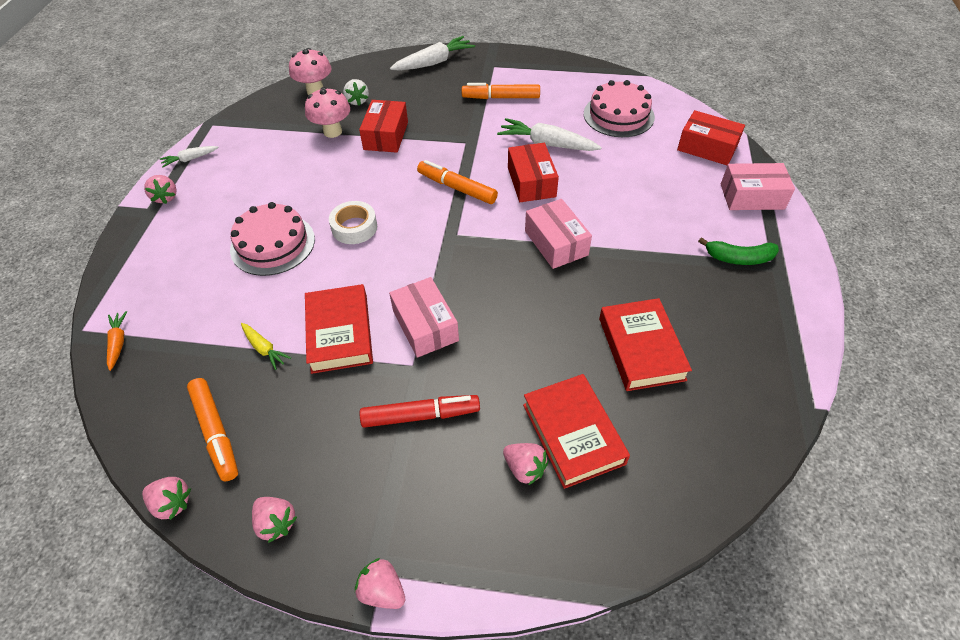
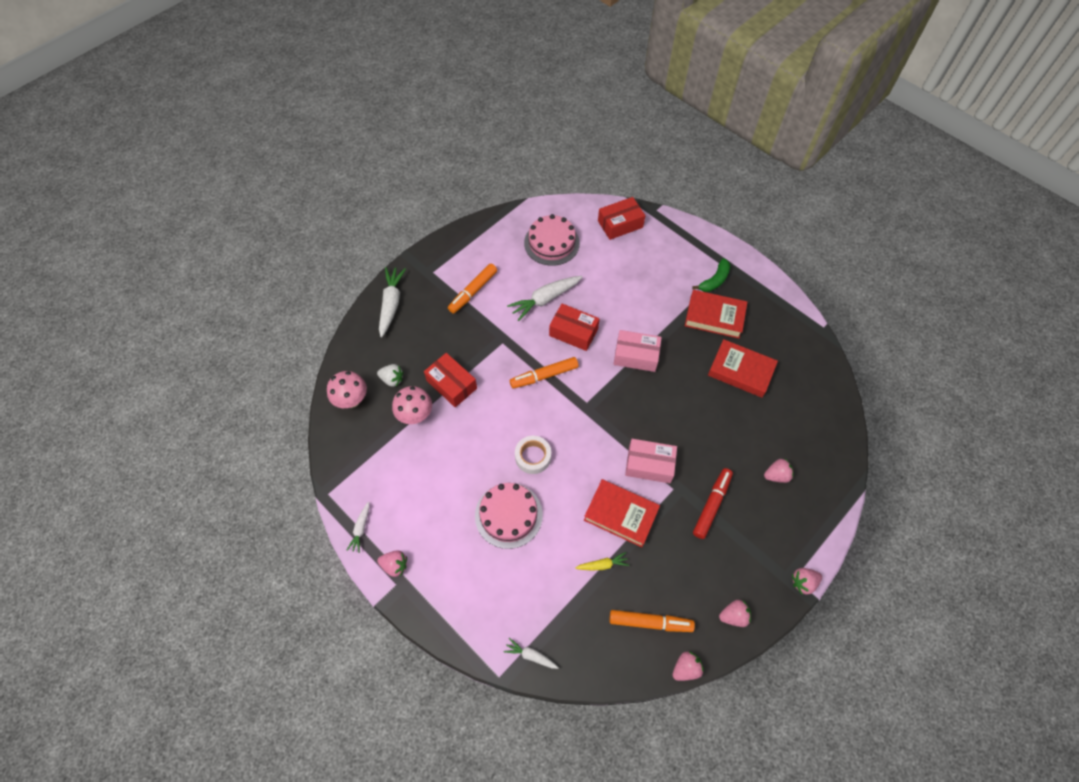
camera: 55 degrees left, 10 degrees up
orange carrot [107,311,127,371] -> white carrot [504,638,559,669]
red book [523,374,630,489] -> red book moved to [685,290,747,339]
pink box [721,163,795,210] -> none

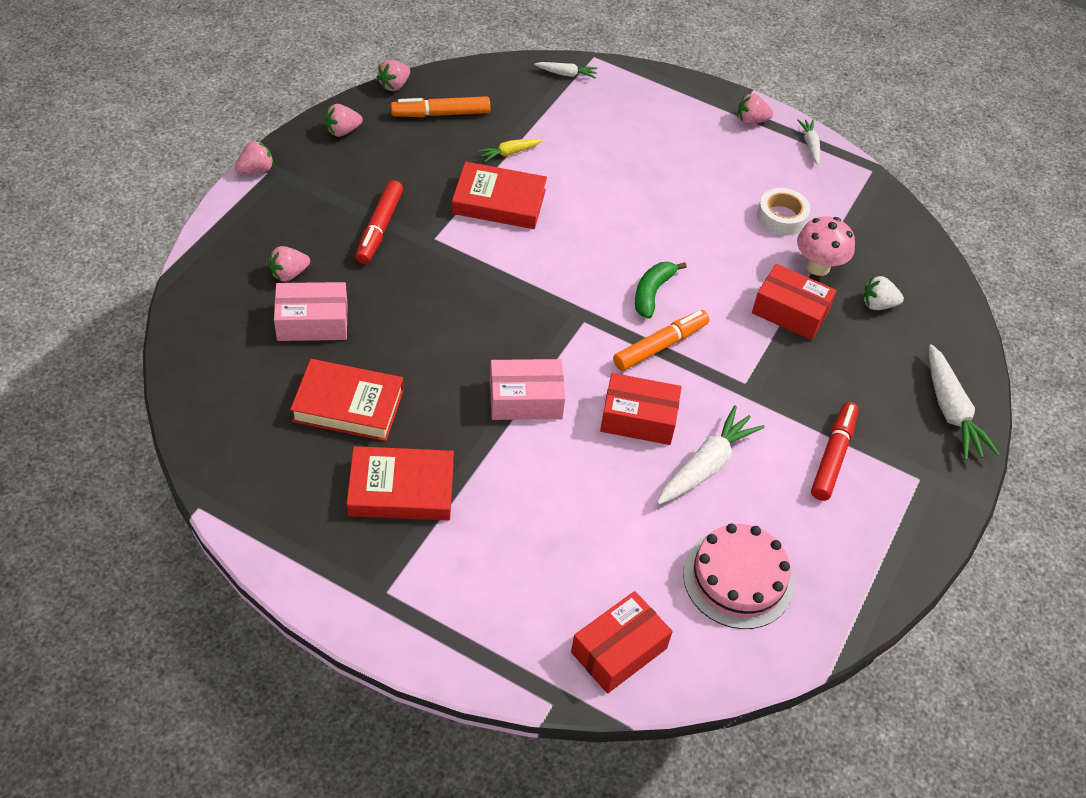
camera: 160 degrees right, 10 degrees down
pink mushroom [327,371,367,408] -> none
orange marker [448,264,497,314] -> red marker [811,402,859,501]
pink cake [475,483,543,549] -> none
white tape [515,436,551,474] -> white tape moved to [757,188,810,236]
pink box [625,439,677,483] -> pink box moved to [274,282,348,341]
green banana [692,258,730,292] -> green banana moved to [635,262,687,319]

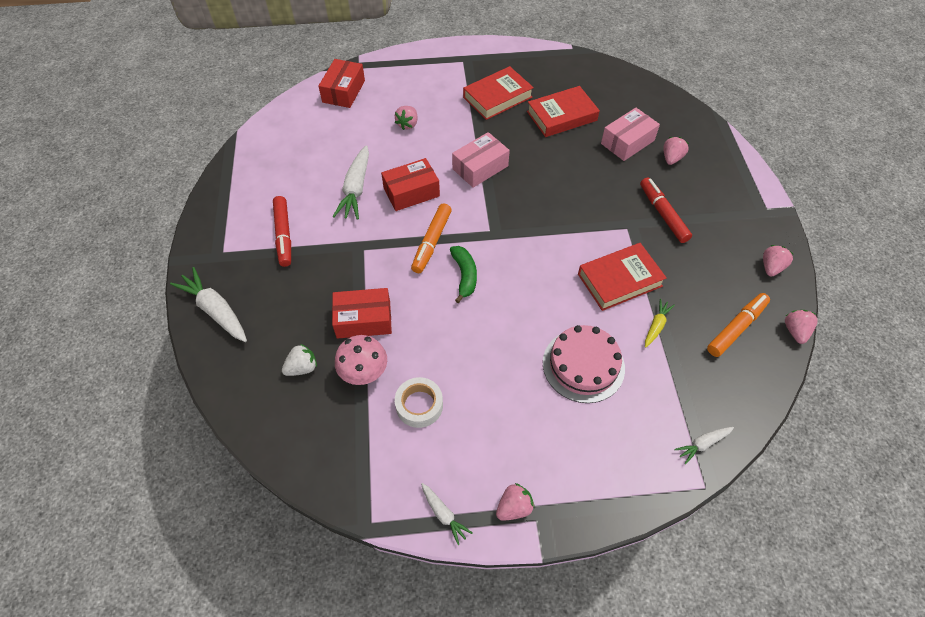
camera: 150 degrees right, 5 degrees up
pink strawberry [235,140,274,174] -> pink strawberry moved to [395,106,418,130]
pink cake [683,524,794,629] -> pink cake moved to [543,325,625,403]

